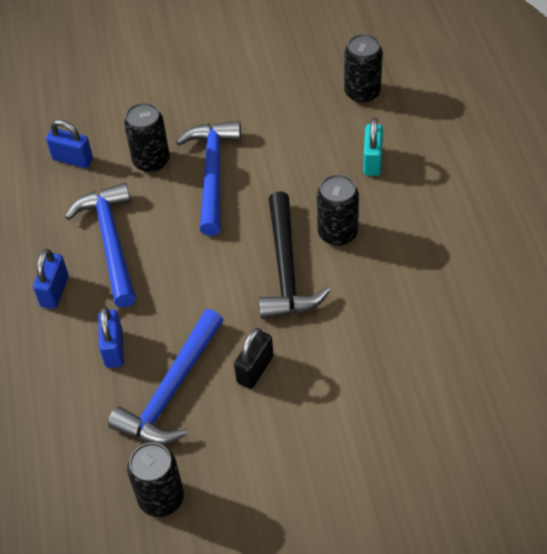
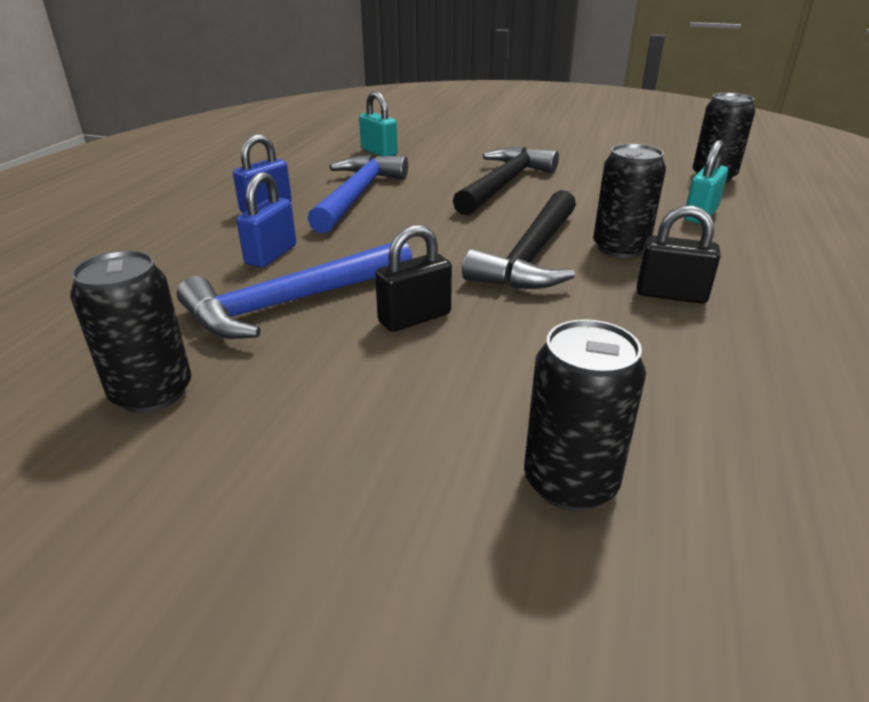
camera: 25 degrees right, 20 degrees down
blue padlock [46,119,93,168] -> turquoise padlock [359,91,398,156]
black can [124,103,170,173] -> black can moved to [524,319,646,511]
blue hammer [176,121,241,236] -> black hammer [453,147,559,216]
none -> black padlock [637,205,721,304]

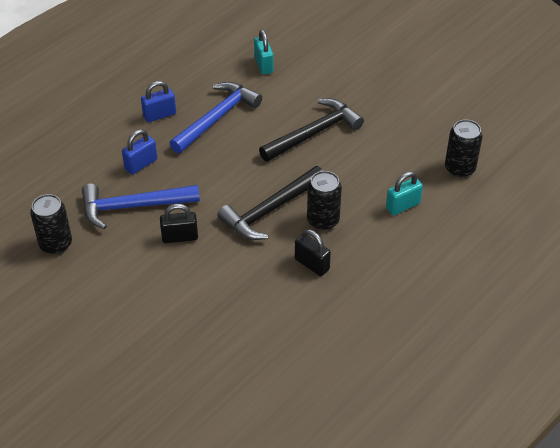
camera: 25 degrees right, 15 degrees up
black can [524,319,646,511] -> none

